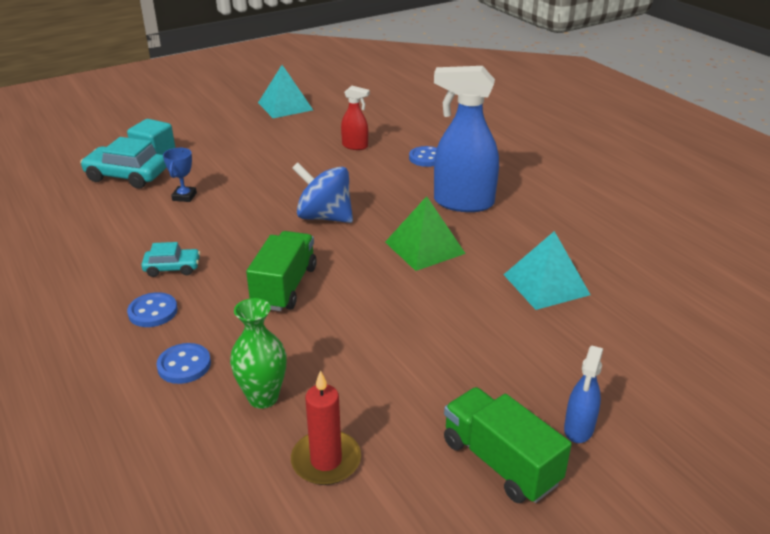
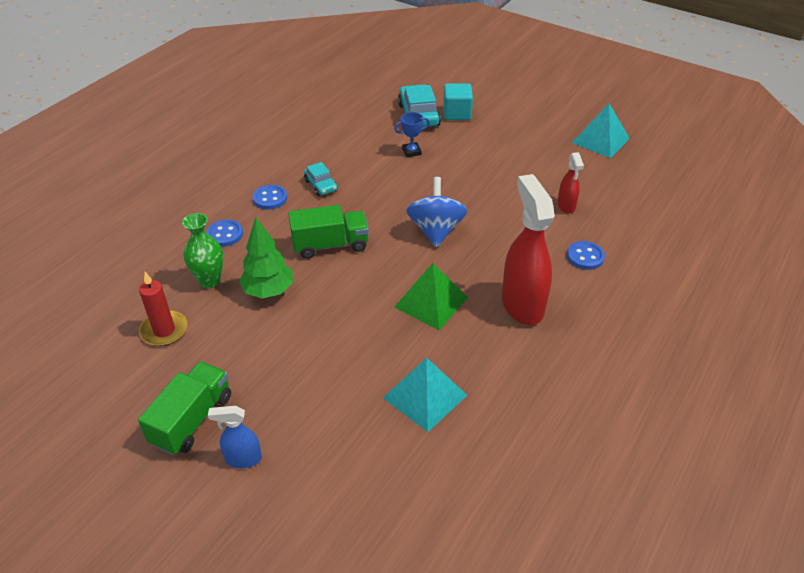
camera: 65 degrees right, 10 degrees up
blue spray bottle [434,66,499,212] -> red spray bottle [502,174,555,325]
none -> green tree [239,217,293,298]

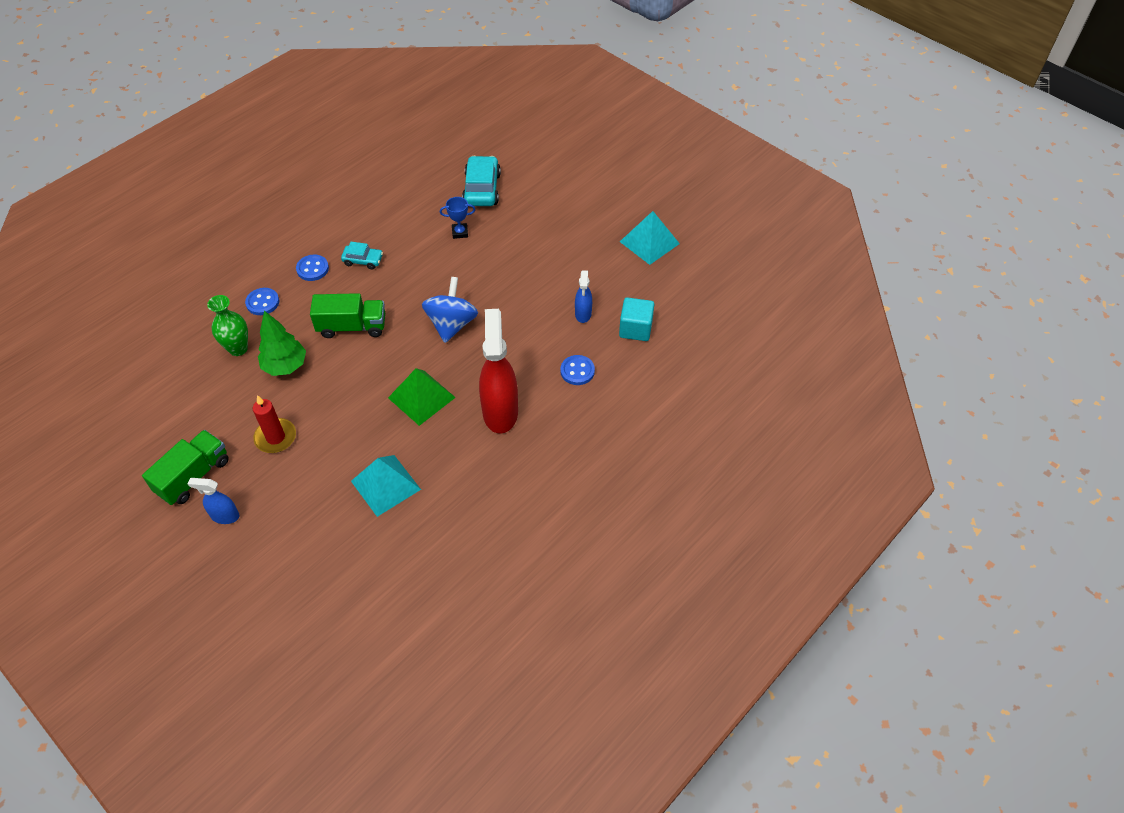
camera: 10 degrees right, 10 degrees up
red candle [139,272,188,346] -> red candle moved to [253,395,296,453]
turquoise car [304,162,338,196] -> turquoise car turned 60 degrees counterclockwise [341,242,383,269]
turquoise cube [443,83,473,120] -> turquoise cube moved to [619,297,654,341]
red spray bottle [557,152,584,214] -> blue spray bottle [575,270,592,323]

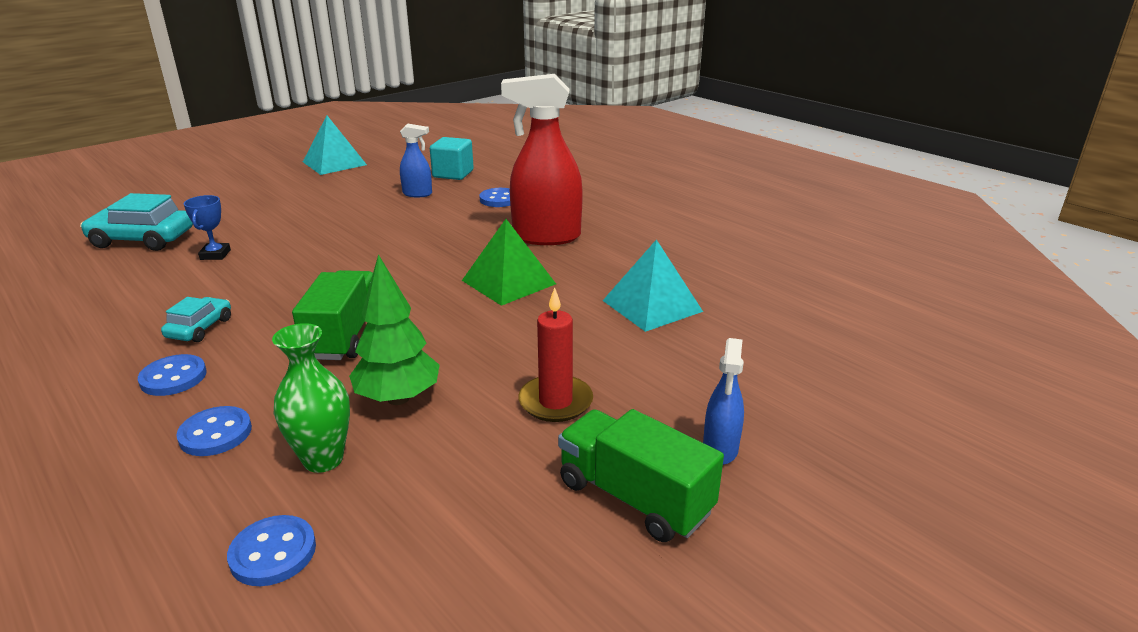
camera: 85 degrees left, 25 degrees down
blue spinning top [422,277,478,343] -> none
none -> blue button [227,515,316,586]

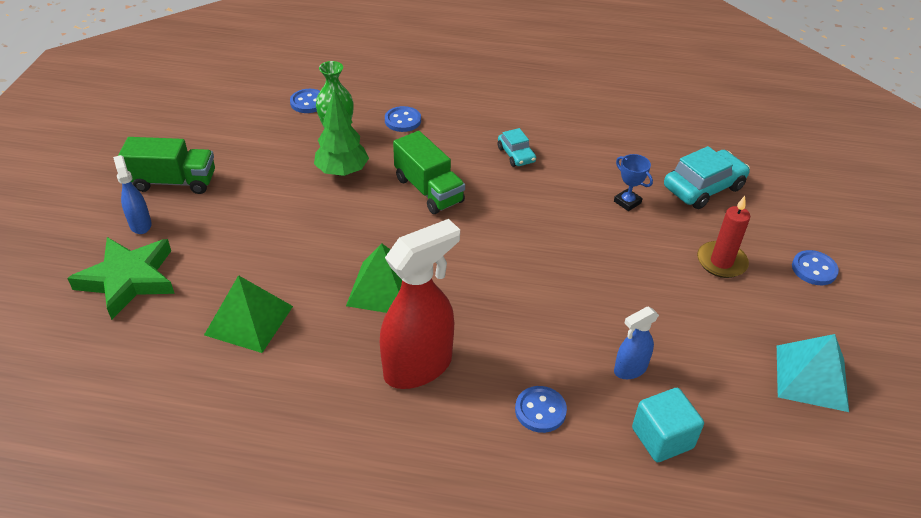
camera: 140 degrees right, 15 degrees up
blue button [138,354,207,396] -> blue button moved to [792,250,839,285]
red candle [518,287,593,422] -> red candle moved to [697,196,750,278]
turquoise pyramid [603,239,703,332] -> green pyramid [204,275,293,353]
none -> green star [67,237,175,320]

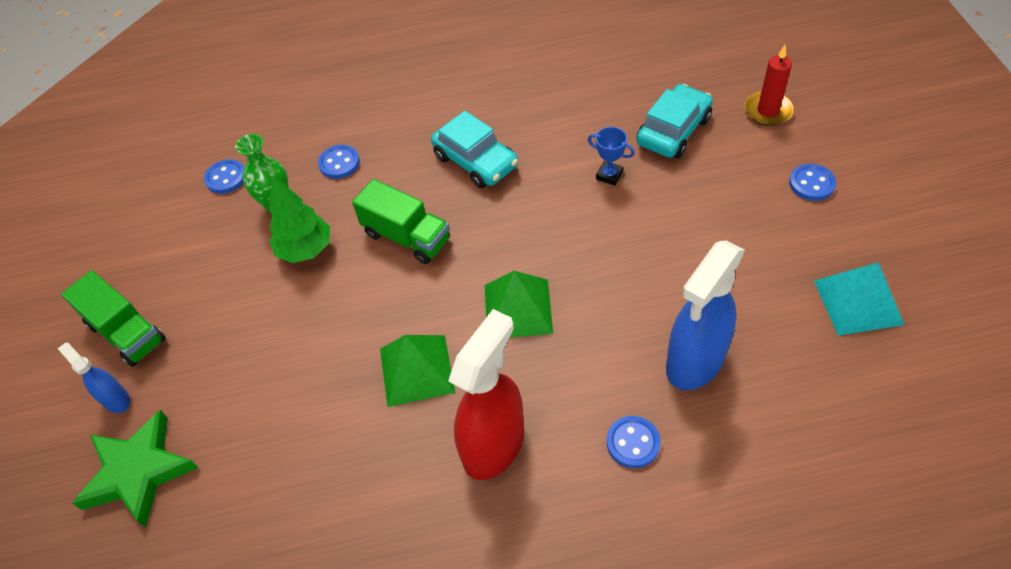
camera: 15 degrees left, 10 degrees up
green truck [118,137,215,194] -> green truck turned 60 degrees clockwise [61,270,166,367]
green pyramid [204,275,293,353] -> green pyramid moved to [485,271,553,337]
turquoise car [498,128,536,167] -> turquoise car [431,111,518,188], size x1.73
blue spray bottle [614,306,659,379] -> blue spray bottle [666,240,745,390], size x1.99
turquoise cube [632,388,704,462] -> none
red candle [697,196,750,278] -> red candle moved to [744,45,794,126]

